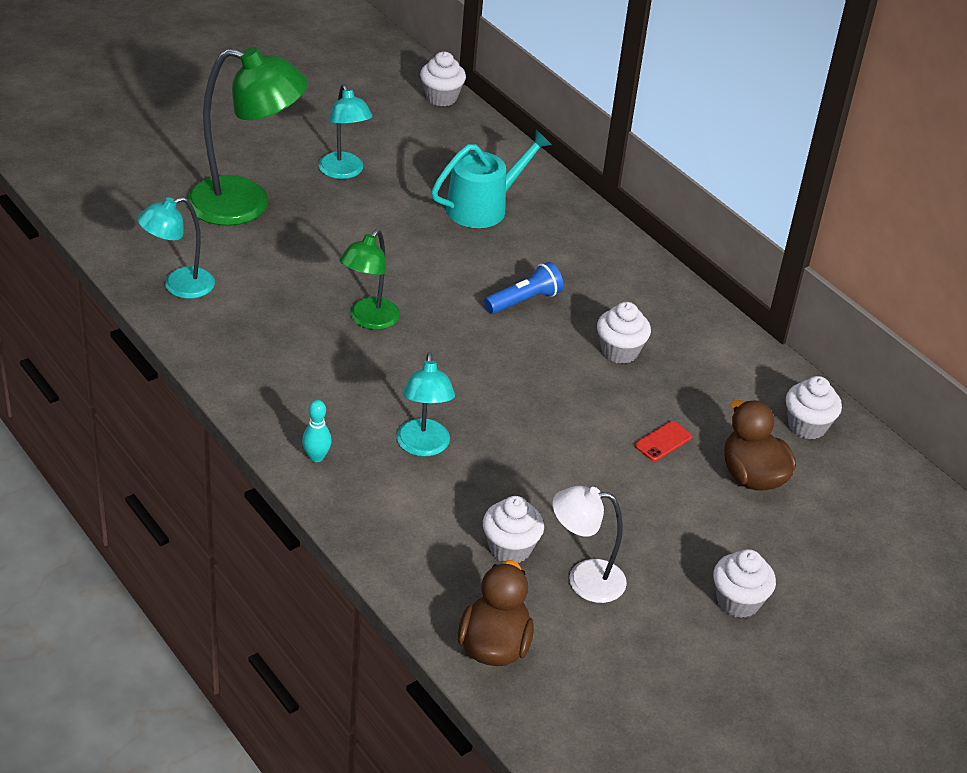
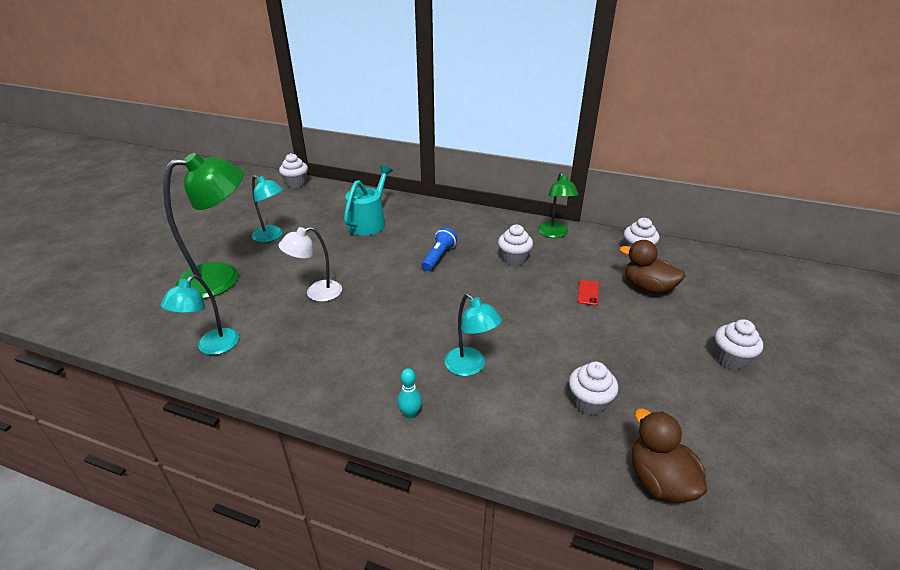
camera: 30 degrees left, 5 degrees down
green lamp [339,229,400,330] -> green lamp moved to [538,172,579,238]
white lamp [552,486,627,603] -> white lamp moved to [278,227,342,302]

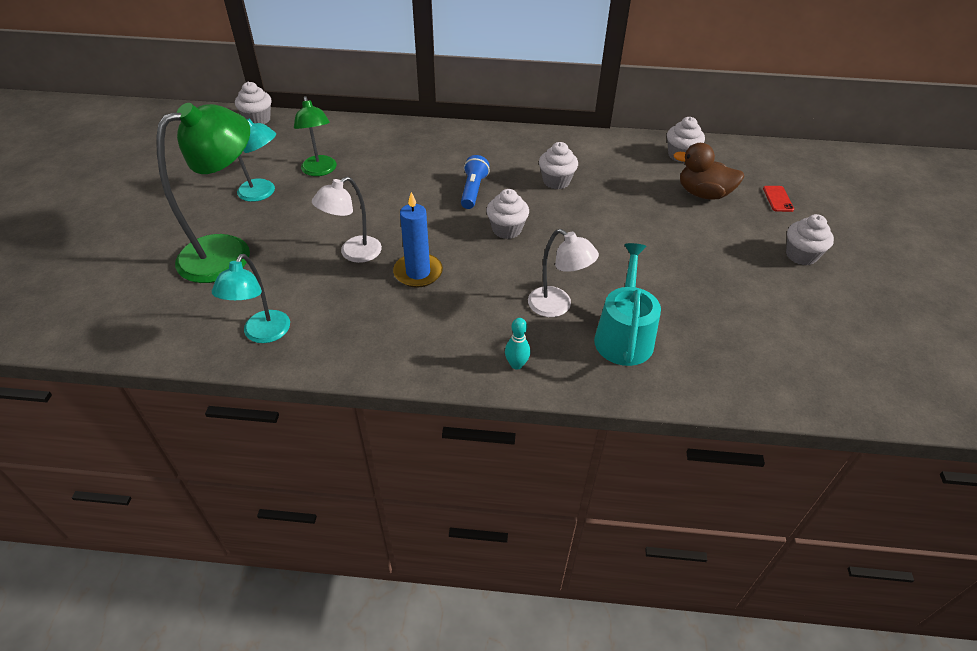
camera: 15 degrees left, 10 degrees up
turquoise watering can [344,165,393,235] -> turquoise watering can moved to [594,243,661,366]
turquoise lamp [445,293,502,376] -> white lamp [528,229,599,317]
green lamp [538,172,579,238] -> green lamp moved to [294,96,337,176]
white cupcake [569,362,618,416] -> white cupcake moved to [486,189,529,239]
red phone [577,280,599,306] -> red phone moved to [763,186,794,212]
brown duck [632,409,707,503] -> none
none -> blue candle [393,192,443,288]

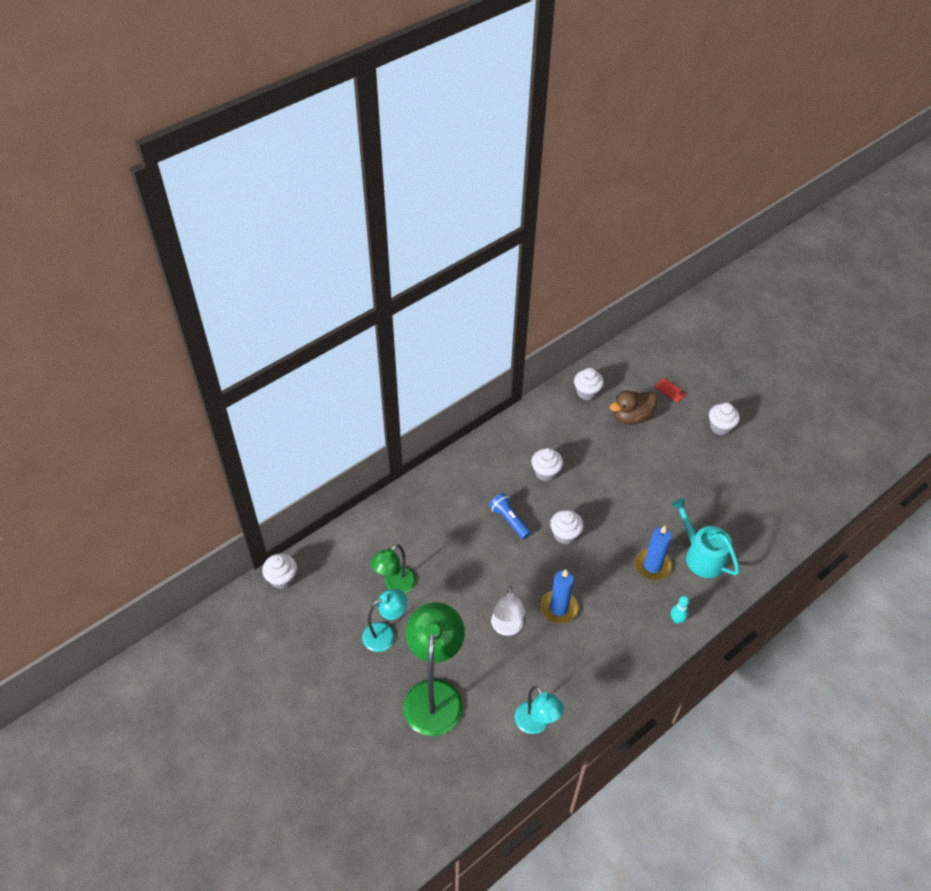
camera: 45 degrees left, 5 degrees up
green lamp [294,96,337,176] -> green lamp turned 105 degrees clockwise [370,544,416,593]
white lamp [528,229,599,317] -> blue candle [635,526,672,580]

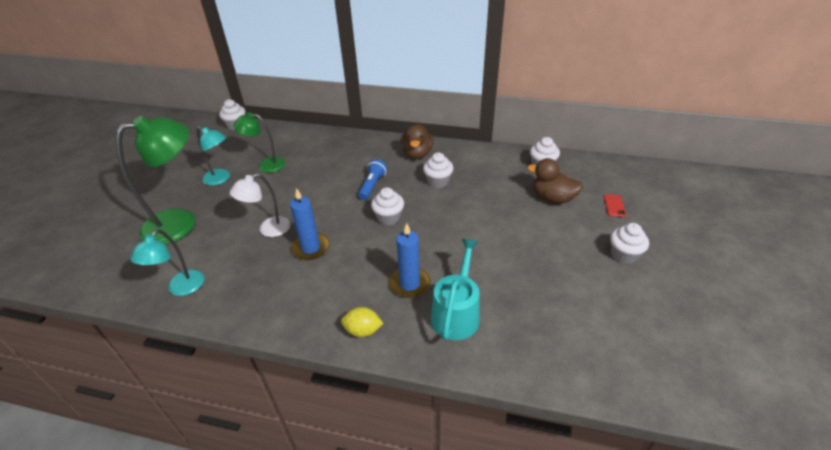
camera: 55 degrees right, 10 degrees down
turquoise bowling pin [671,596,690,624] -> yellow lemon [341,307,384,337]
none -> brown duck [401,124,433,159]

